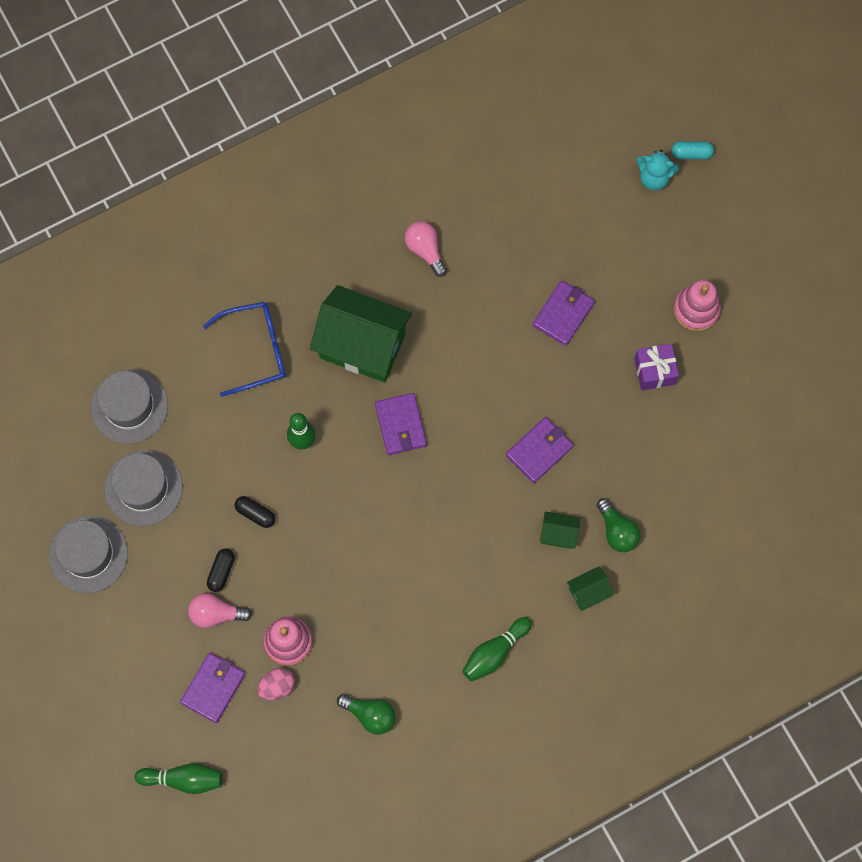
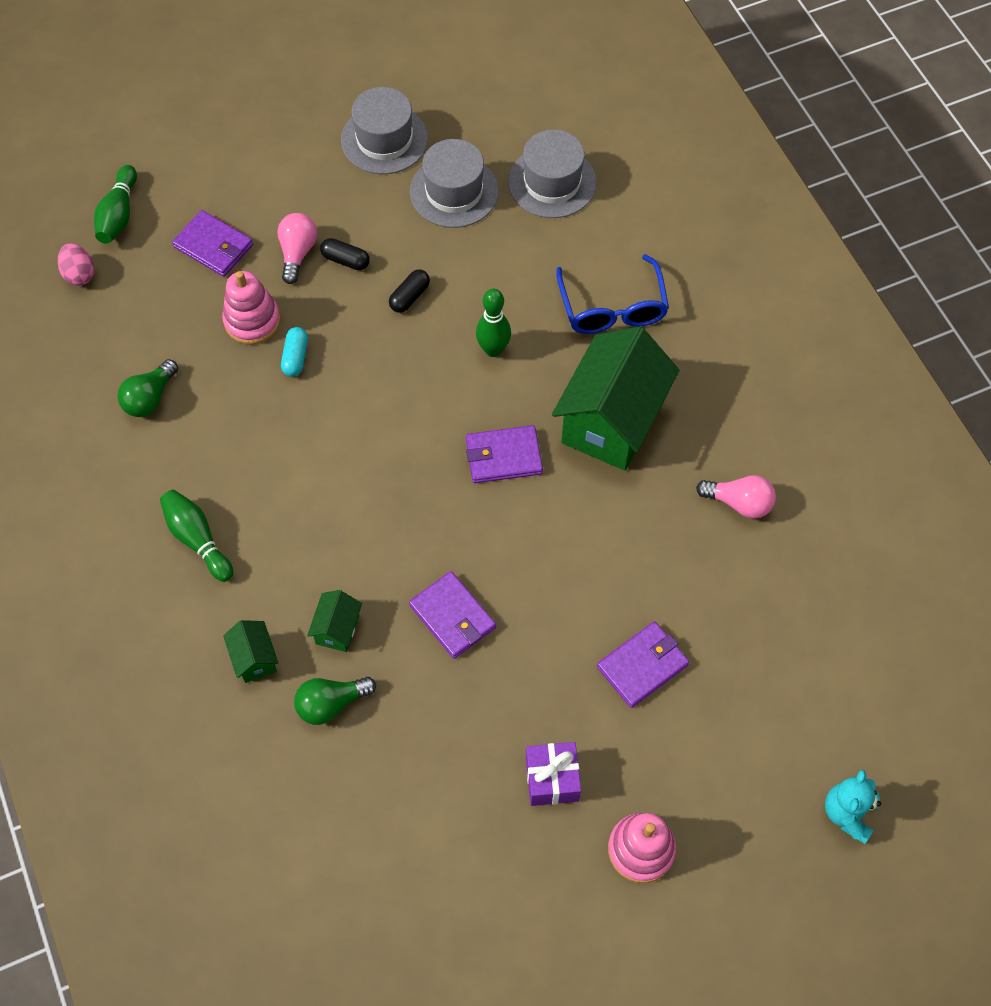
camera: 95 degrees right, 10 degrees down
pink egg [257,668,295,700] -> pink egg moved to [58,243,94,286]
pink light bulb [405,221,447,277] -> pink light bulb turned 45 degrees clockwise [696,475,776,519]
purple wallet [533,281,595,346] -> purple wallet turned 75 degrees counterclockwise [597,621,689,708]
turquoise capsule [671,141,714,159] -> turquoise capsule moved to [281,327,308,377]

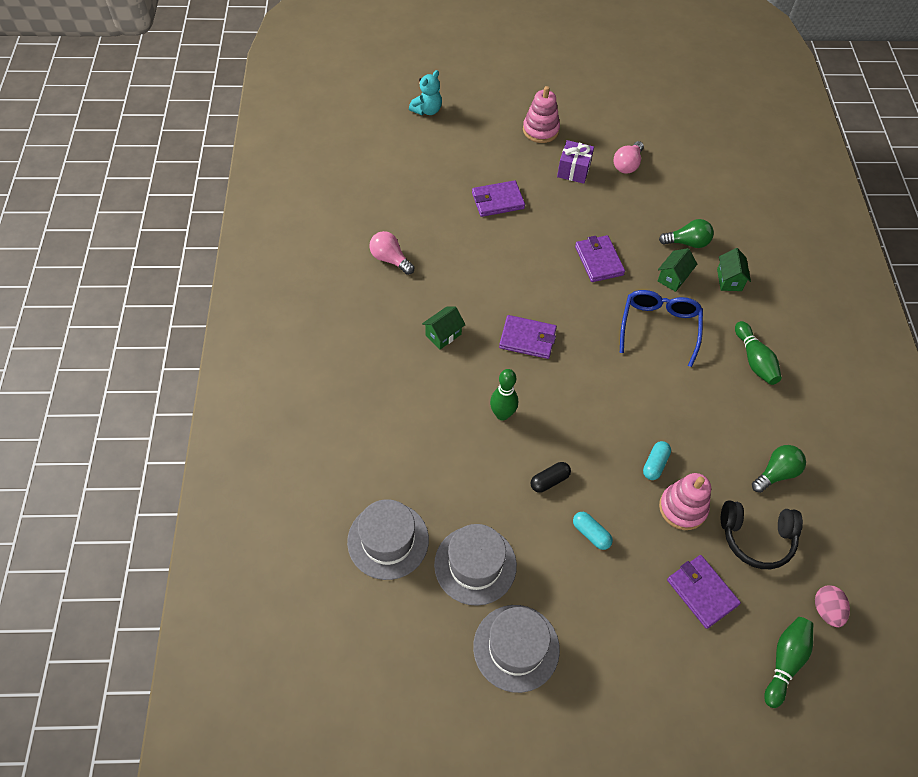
camera: 160 degrees left, 5 degrees down
pink light bulb [277,213,317,284] -> pink light bulb moved to [614,141,644,174]
black capsule [320,238,370,270] -> turquoise capsule [573,512,613,550]
green house [552,326,680,471] -> green house [422,307,466,349], size x0.43
blue glasses [556,254,669,334] -> blue glasses moved to [620,290,703,367]
none -> black headphones [721,501,803,569]

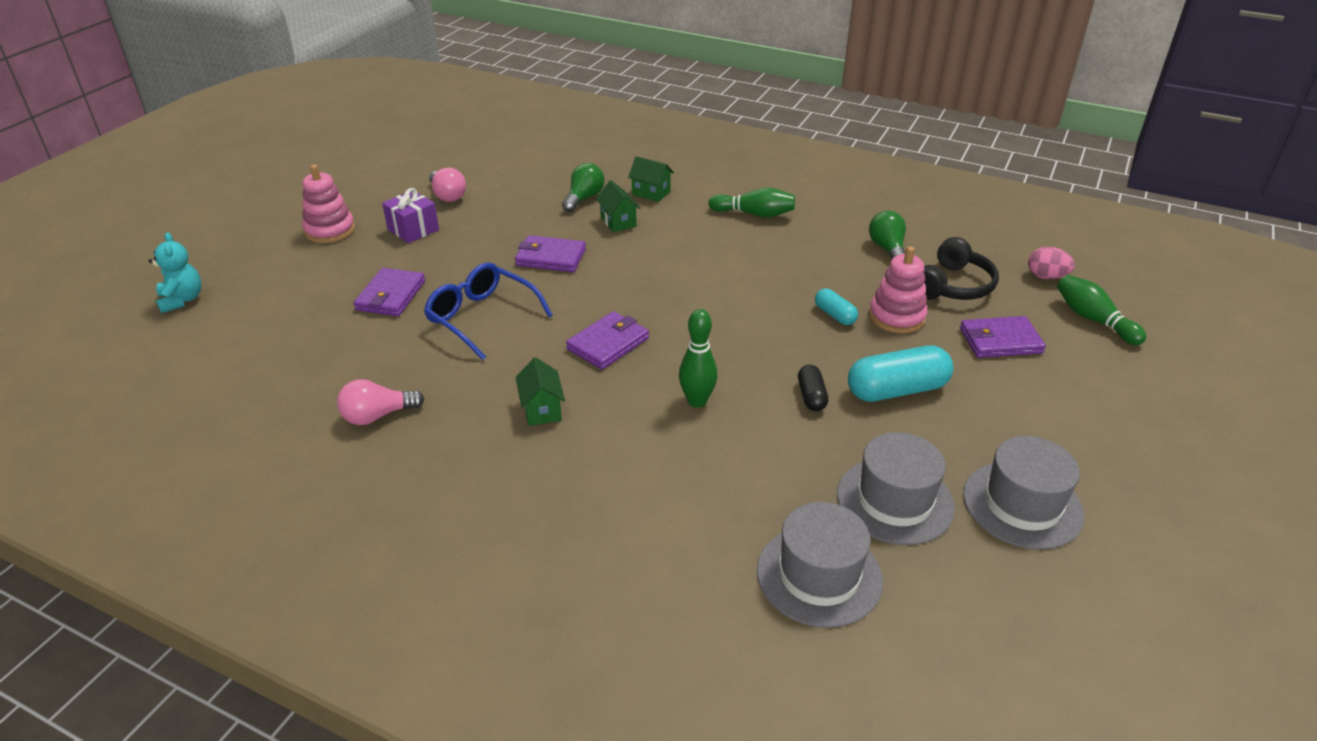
camera: 60 degrees left, 20 degrees down
turquoise capsule [573,512,613,550] -> turquoise capsule [848,345,954,402], size x1.87
blue glasses [620,290,703,367] -> blue glasses moved to [424,263,553,360]

